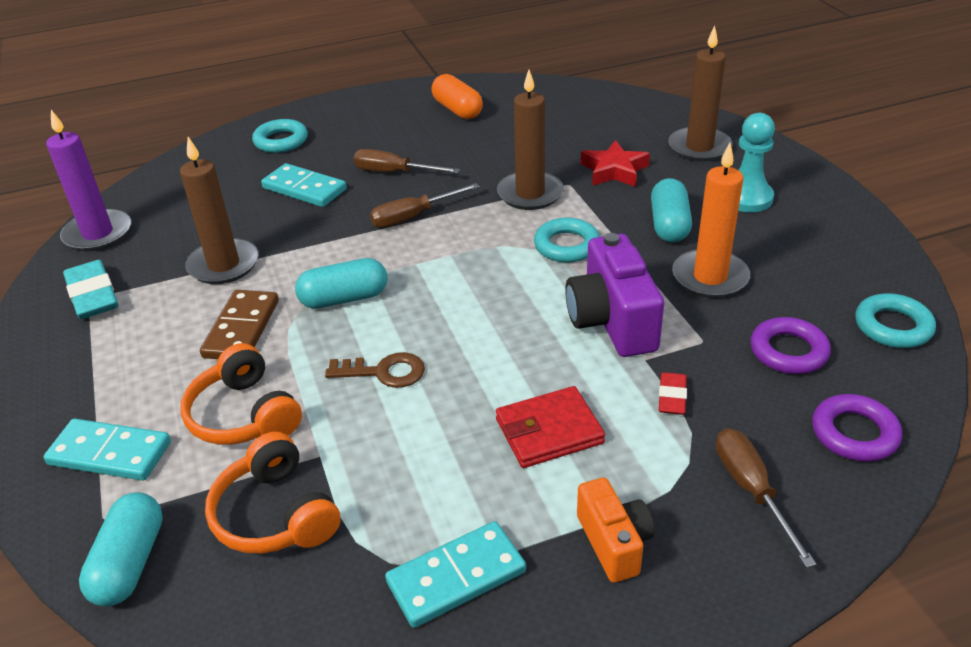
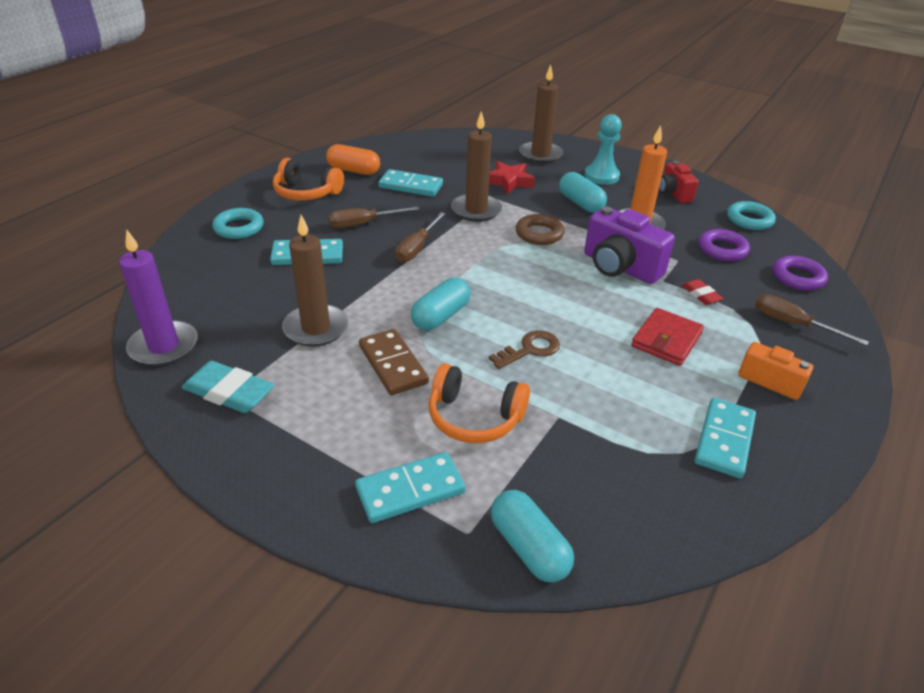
camera: 40 degrees left, 0 degrees up
orange headphones [205,432,341,554] -> orange headphones moved to [273,158,344,201]
turquoise ring [534,218,600,263] -> brown ring [516,214,565,245]
none -> turquoise domino [378,169,443,197]
none -> red camera [659,161,698,203]

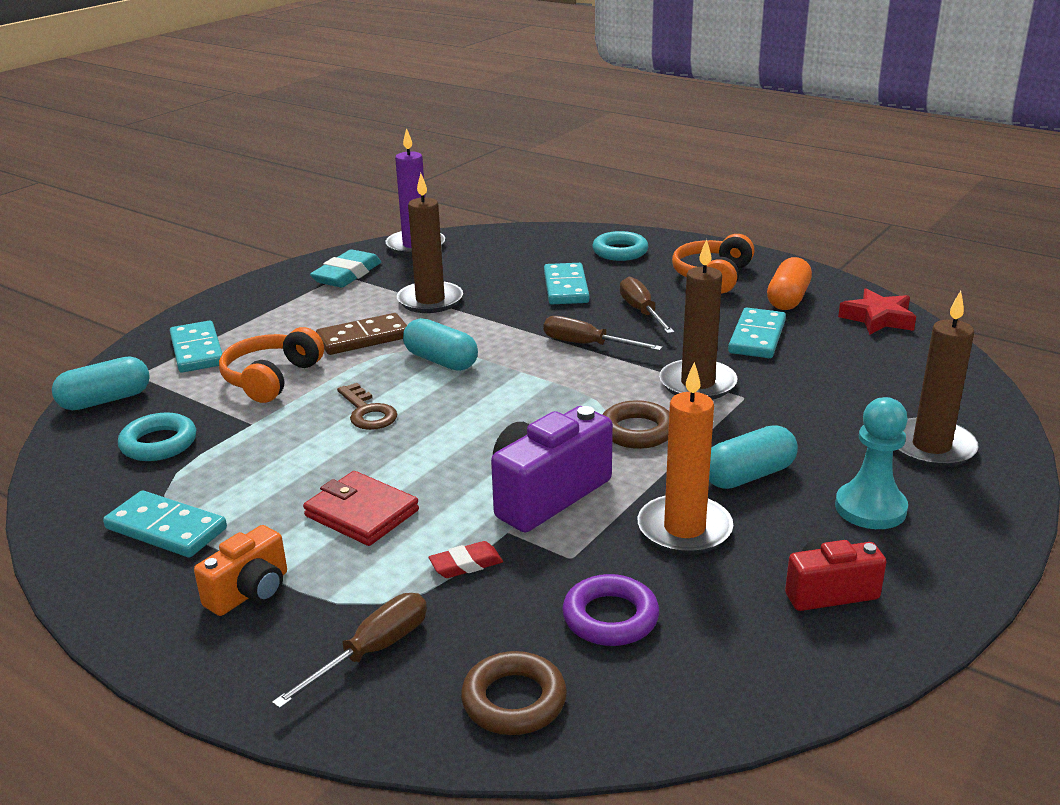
camera: 95 degrees right, 10 degrees down
red star [489,161,535,194] -> red star moved to [838,288,916,335]
turquoise ring [727,201,776,230] -> turquoise ring moved to [118,413,196,461]
purple ring [773,256,828,291] -> brown ring [461,651,567,735]

